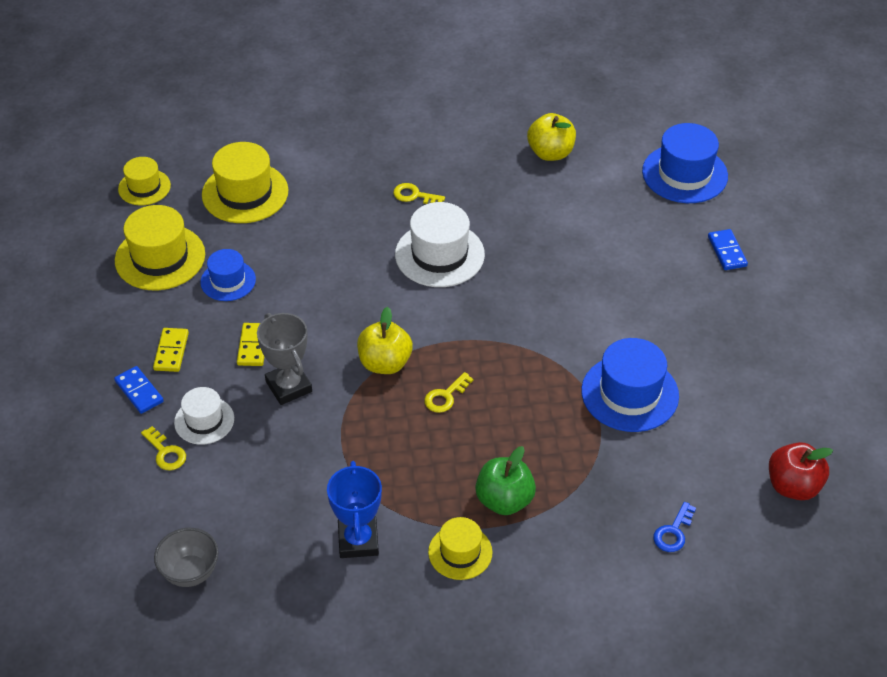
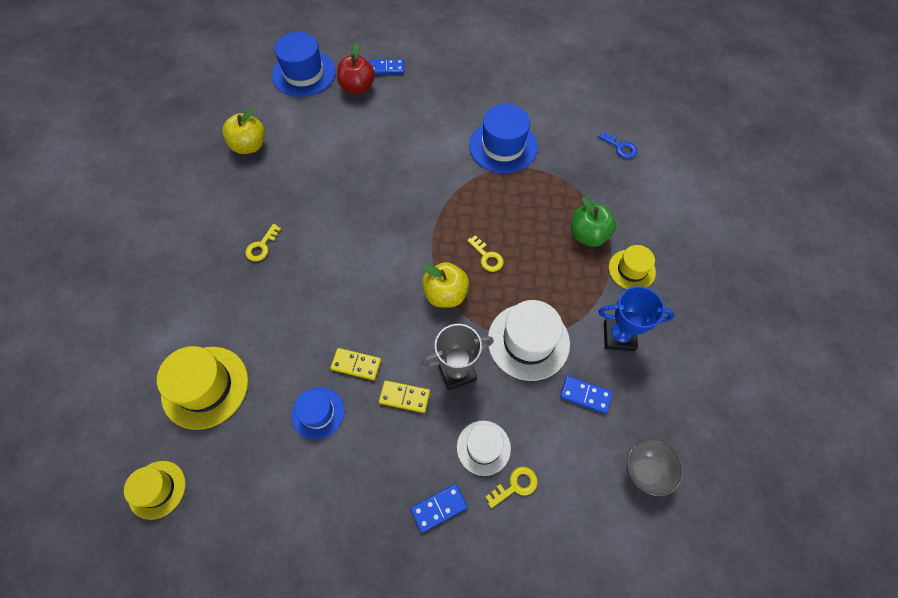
camera: 80 degrees left, 15 degrees up
yellow hat [115,205,205,290] -> none
yellow domino [153,328,189,372] -> yellow domino moved to [330,348,381,380]
white hat [395,202,485,287] -> white hat moved to [488,300,570,381]
red apple [769,442,833,500] -> red apple moved to [337,44,375,94]
none -> blue domino [560,376,612,414]

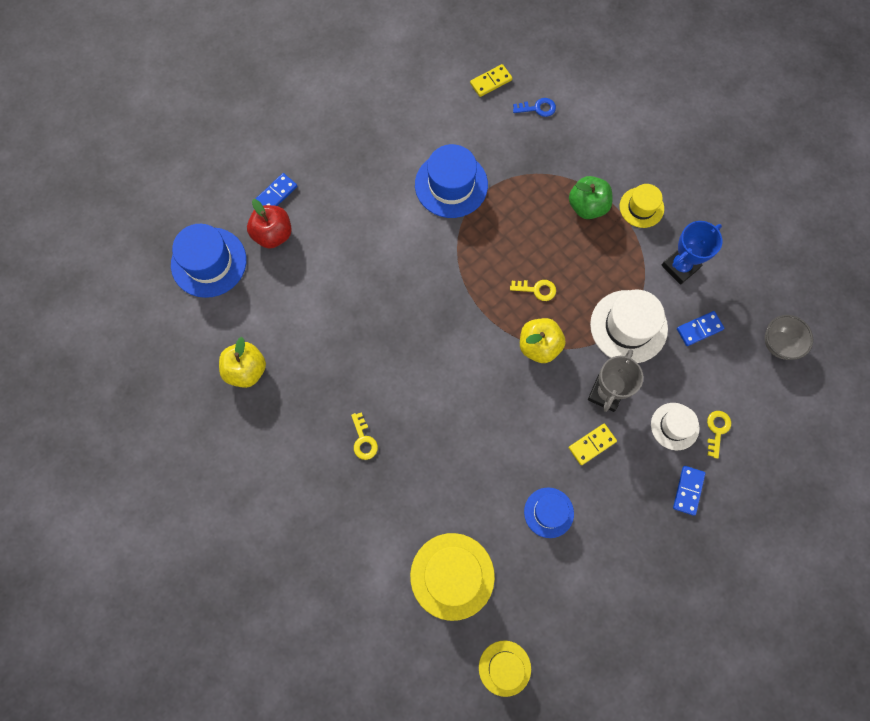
camera: 45 degrees left, 10 degrees up
yellow domino [330,348,381,380] -> yellow domino moved to [470,64,512,97]

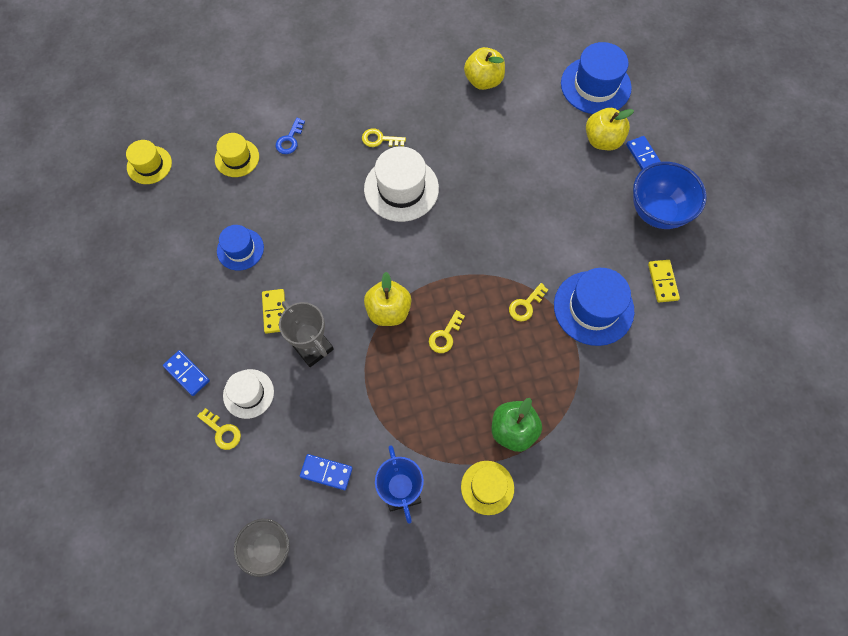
camera: 115 degrees right, 5 degrees down
red apple [247,199,292,249] -> yellow apple [586,108,634,150]
yellow hat [410,533,495,621] -> yellow hat [215,133,259,177], size x0.60
yellow domino [470,64,512,97] -> yellow domino moved to [648,260,680,303]
blue key [513,98,556,117] -> blue key moved to [276,118,305,154]
white hat [590,290,668,363] -> white hat moved to [364,146,439,222]
blue domino [677,311,724,346] -> blue domino turned 75 degrees counterclockwise [300,454,353,490]
none -> yellow key [509,283,548,322]
none -> blue bowl [633,162,707,229]

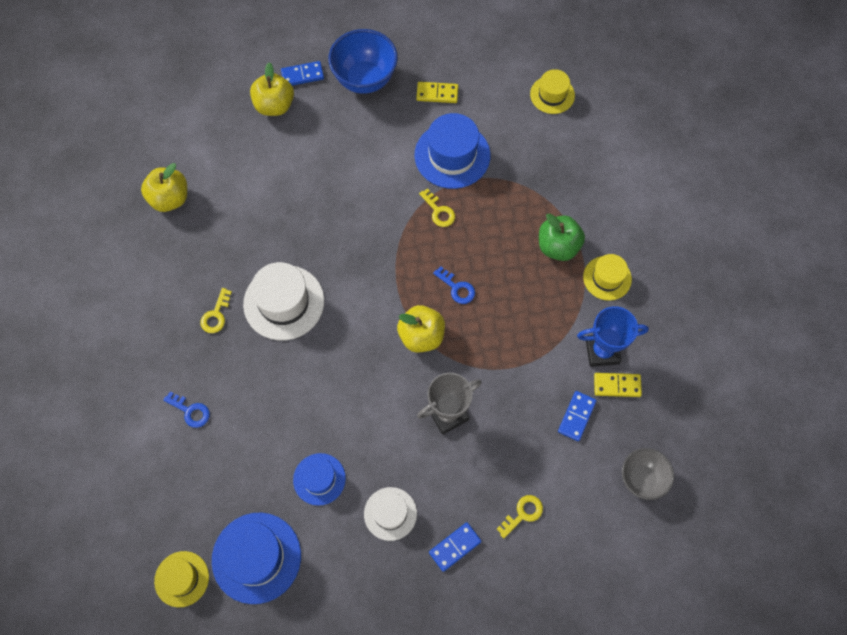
camera: 80 degrees left, 0 degrees up
yellow hat [215,133,259,177] -> yellow hat moved to [530,69,575,114]
white hat [223,369,274,419] -> white hat moved to [364,487,417,541]
yellow domino [262,289,285,334] -> yellow domino moved to [594,373,642,397]
yellow key [429,310,465,353] -> blue key [433,266,475,304]
blue hat [561,42,632,114] -> blue hat moved to [212,512,301,604]

